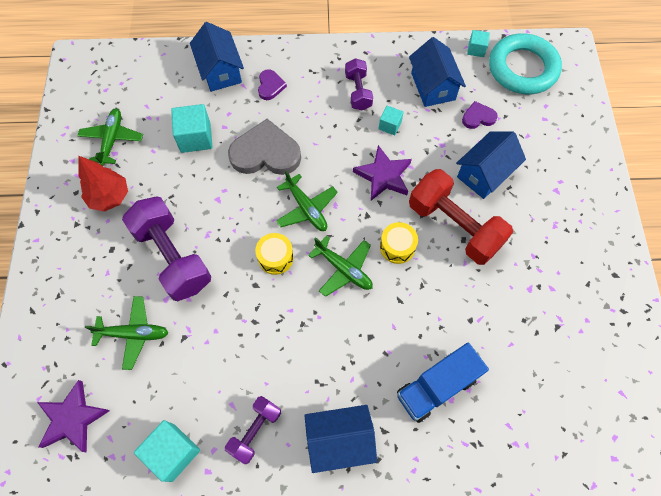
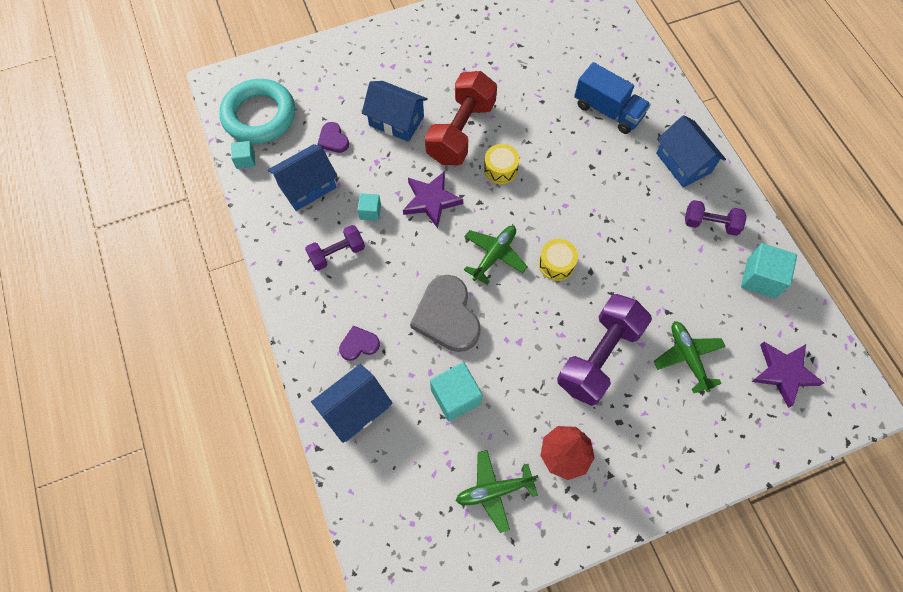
camera: 110 degrees left, 0 degrees up
green plane [308,235,373,297] -> none

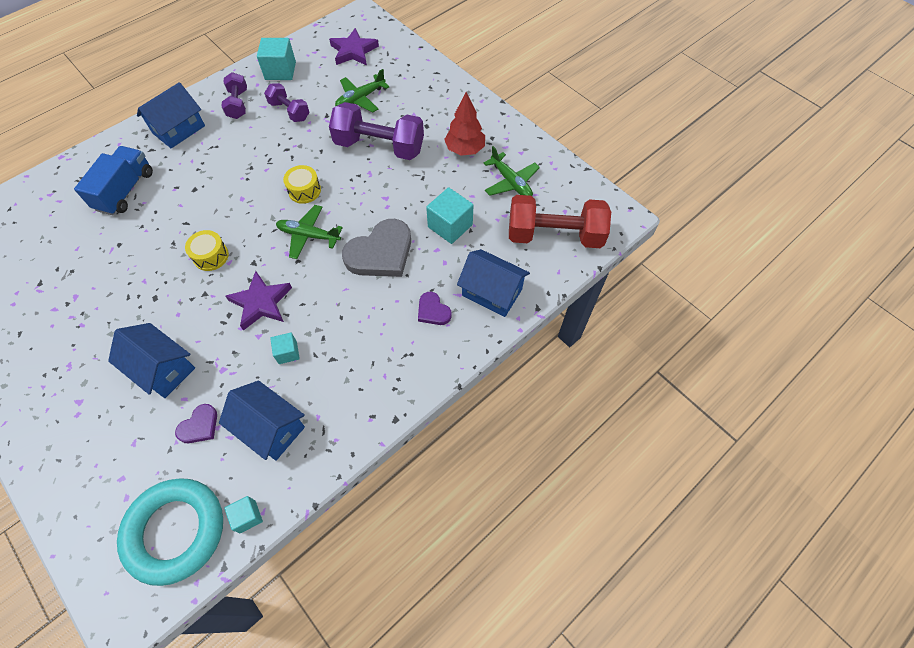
camera: 110 degrees left, 5 degrees down
purple dumbbell [305,225,365,271] -> purple dumbbell moved to [264,83,309,122]
blue house [362,81,428,142] -> blue house turned 60 degrees counterclockwise [108,323,195,398]
red dumbbell [425,71,497,165] -> red dumbbell moved to [509,195,611,248]

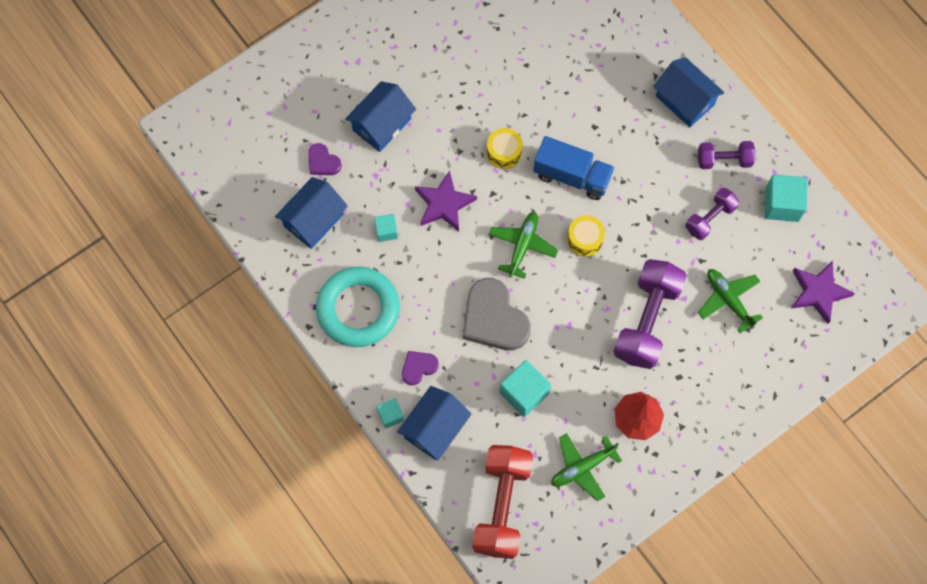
camera: 95 degrees right, 10 degrees up
blue truck [74,146,153,215] -> blue truck moved to [533,136,615,200]
turquoise ring [117,478,223,586] -> turquoise ring moved to [316,267,400,347]
turquoise cube [225,496,263,533] -> turquoise cube moved to [377,398,404,429]

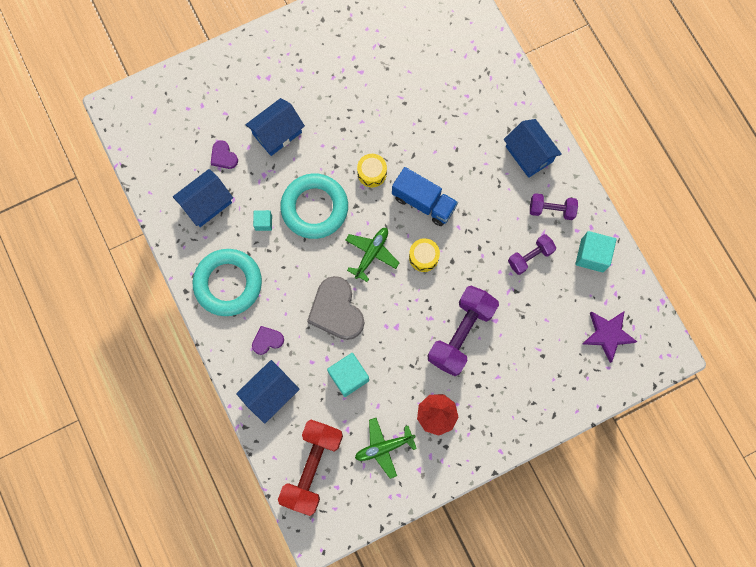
camera: 10 degrees right, 5 degrees up
turquoise cube [377,398,404,429] -> none
purple star [415,170,477,232] -> turquoise ring [280,174,348,239]
green plane [698,269,763,333] -> none

